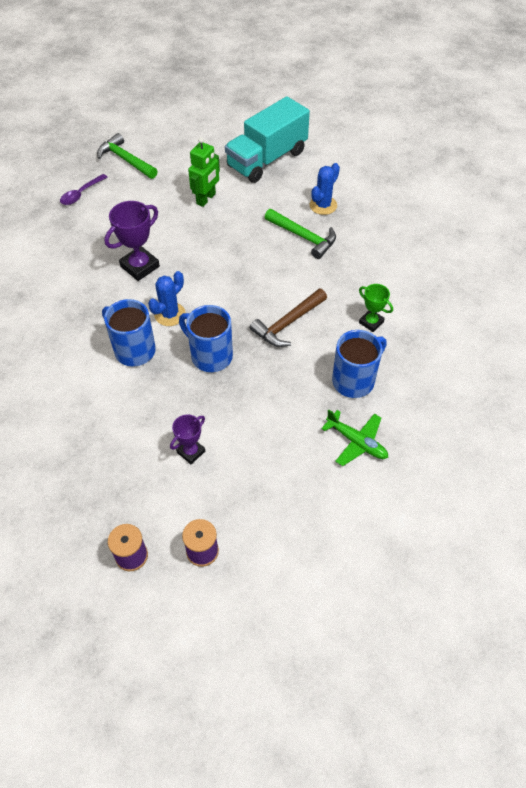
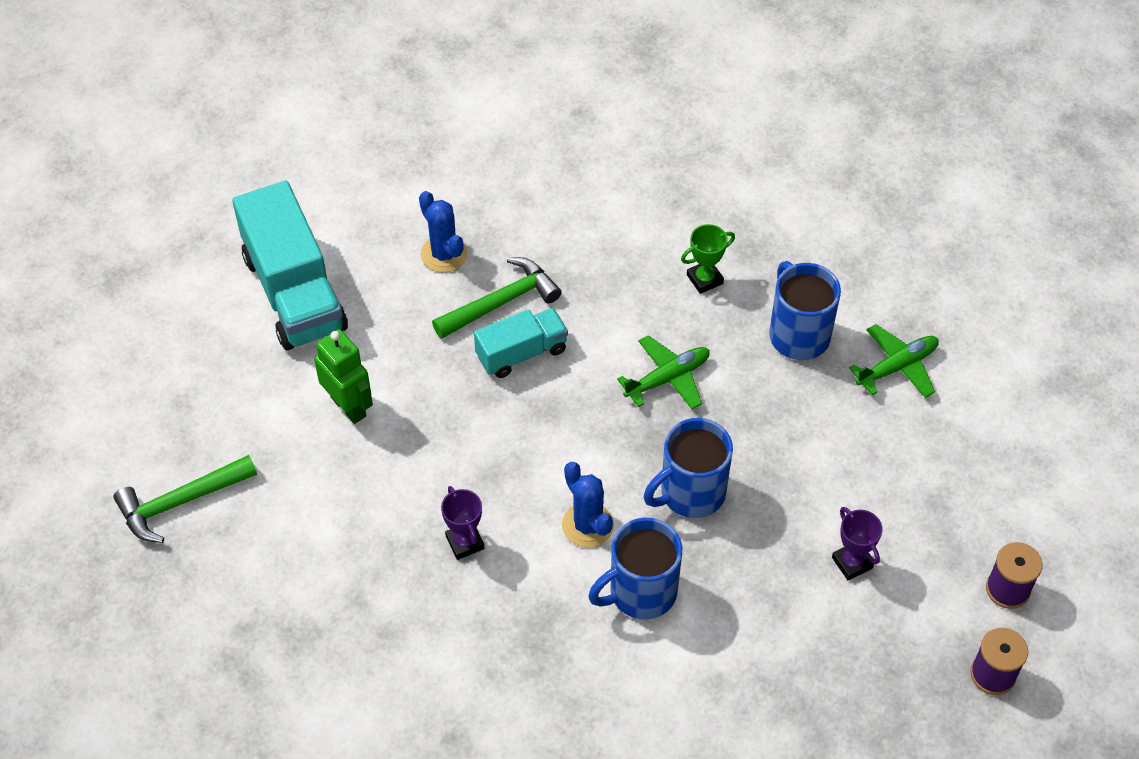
camera: 70 degrees left, 0 degrees up
purple spoon [60,174,108,205] -> none
purple trophy [104,201,160,281] -> purple trophy [441,486,485,560], size x0.60
brown hammer [250,289,327,347] -> green plane [617,335,710,409]
none -> turquoise truck [474,308,568,378]

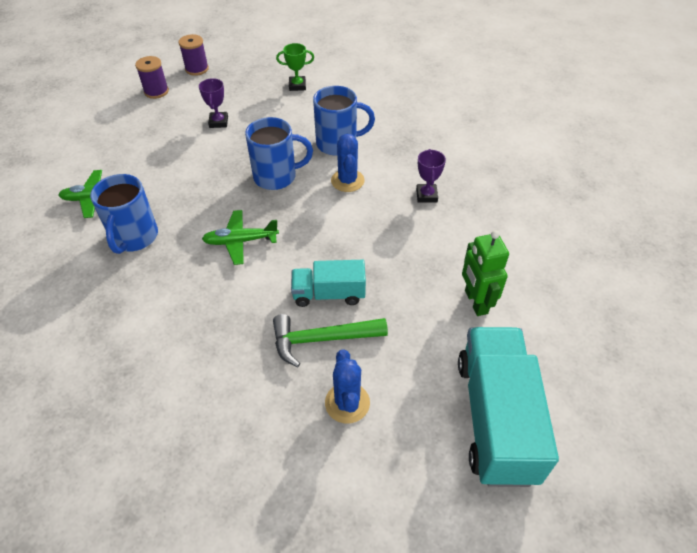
camera: 155 degrees left, 5 degrees down
green hammer [114,455,257,543] -> none
green trophy [681,224,735,294] -> green trophy moved to [276,43,314,91]

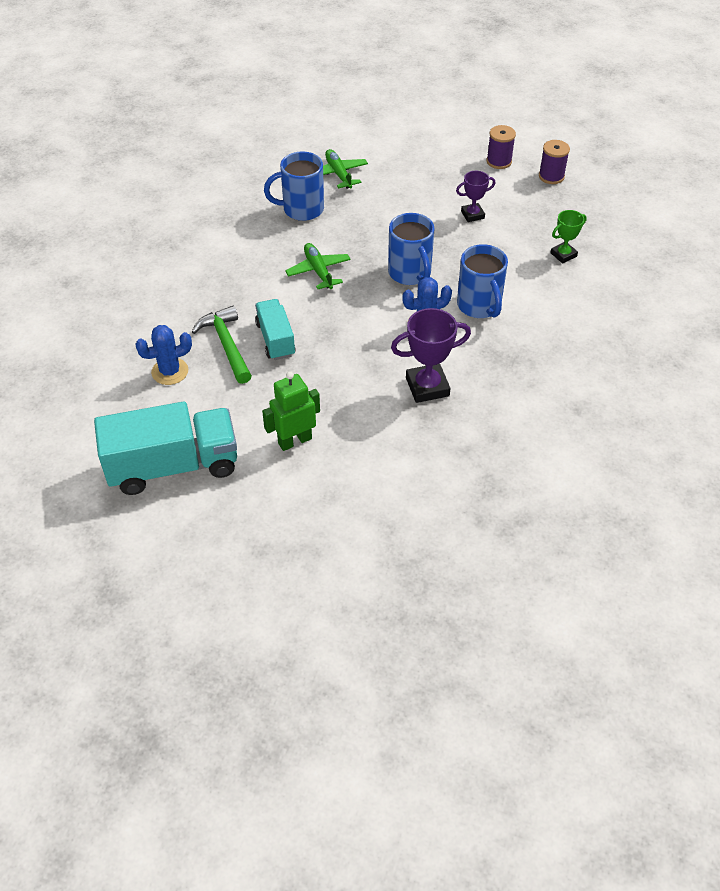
camera: 75 degrees right, 0 degrees up
green trophy [276,43,314,91] -> green trophy turned 75 degrees clockwise [550,210,587,264]
purple trophy [416,149,446,203] -> purple trophy [391,308,471,403], size x1.66

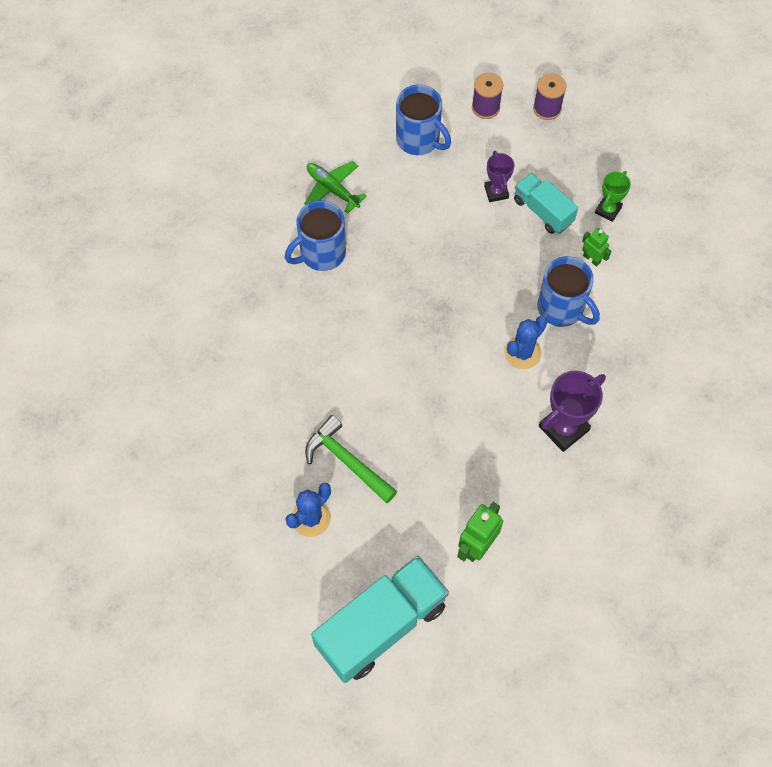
camera: 25 degrees left, 15 degrees up
turquoise truck [255,299,296,360] -> turquoise truck moved to [514,173,578,234]
green plane [285,243,351,289] -> none
blue mug [388,213,435,285] -> blue mug moved to [396,84,451,155]
purple trophy [456,171,495,222] -> purple trophy turned 60 degrees counterclockwise [484,151,515,202]
none -> green robot [582,228,611,267]

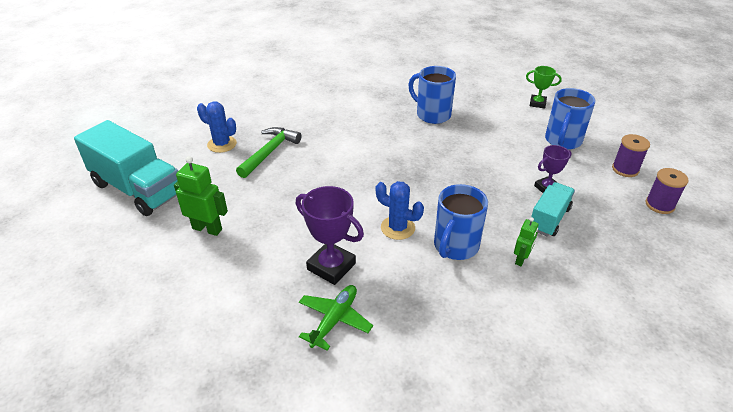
camera: 75 degrees right, 25 degrees down
green plane [304,161,367,214] -> green plane moved to [299,285,373,351]
green trophy [595,171,631,222] -> green trophy moved to [526,66,562,109]

